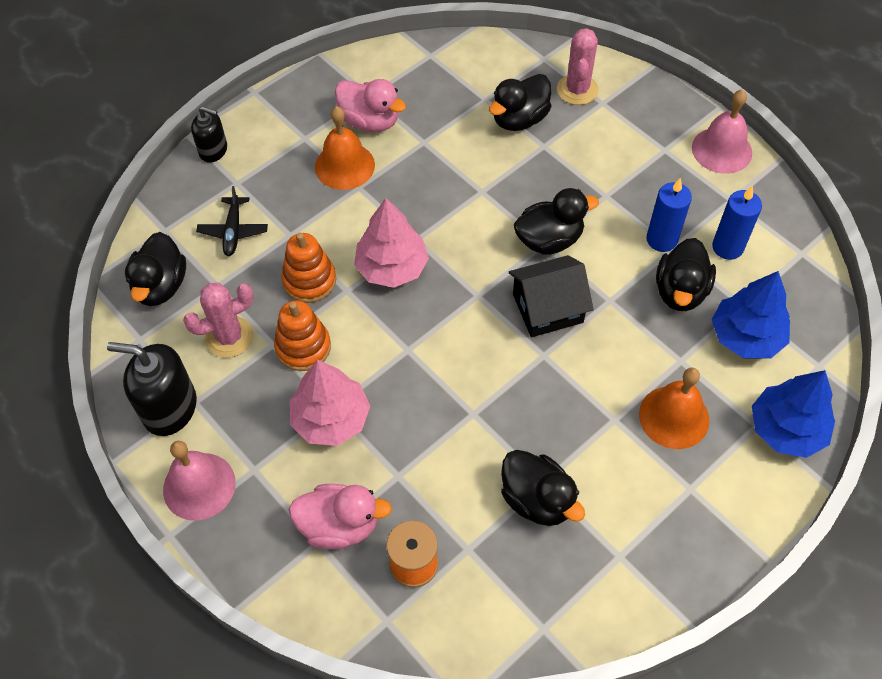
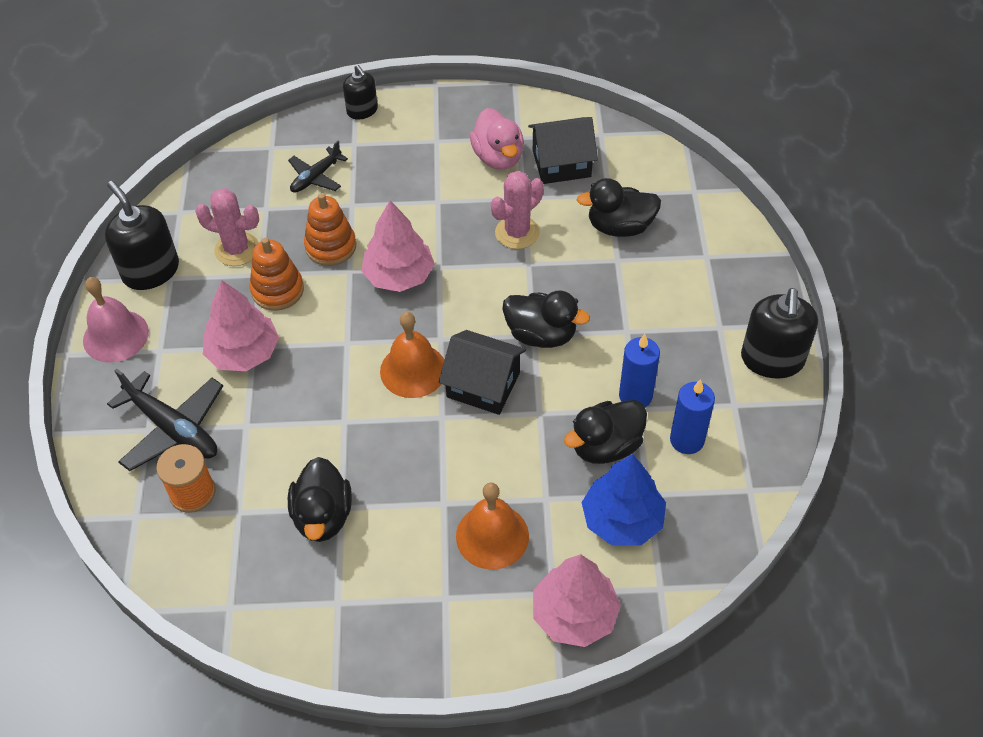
camera: 40 degrees right, 5 degrees down
black duck [125,232,186,306] -> none
pink duck [289,484,392,549] -> black plane [107,369,223,471]
orange bell [315,106,375,190] -> orange bell moved to [380,312,444,398]
pink cactus [557,28,599,105] -> pink cactus moved to [491,171,544,249]
pink bell [692,89,752,174] -> black soap dispenser [741,288,818,379]
blue tree [752,370,835,458] -> pink tree [533,554,621,647]
none -> black house [528,117,598,184]

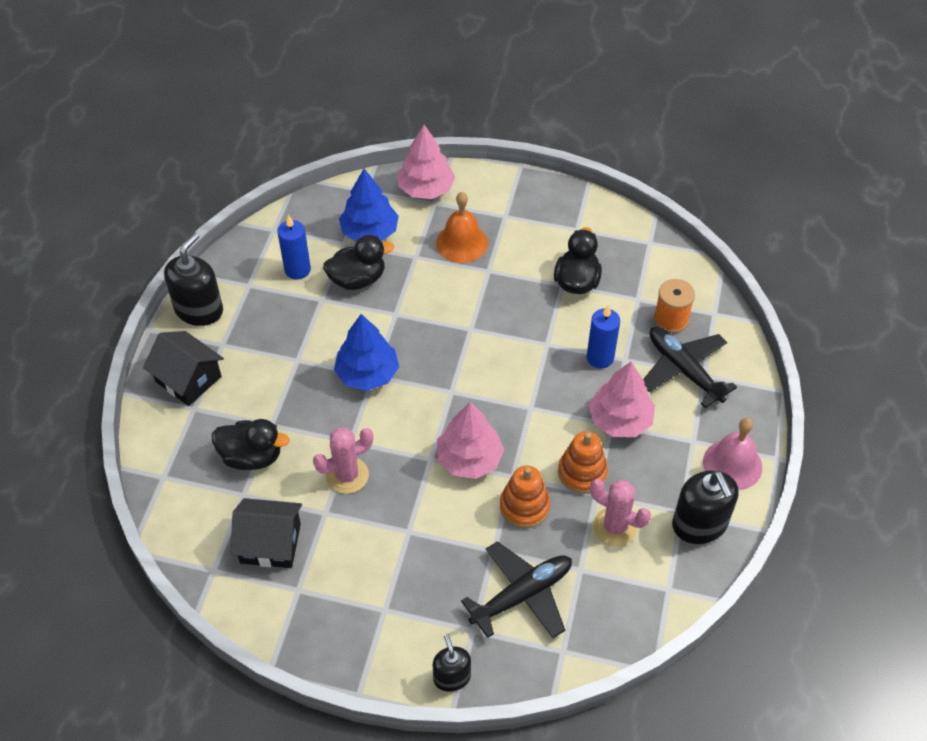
camera: 165 degrees left, 0 degrees up
black plane [288,141,348,193] -> black plane [461,541,572,638], size x1.64
orange bell [380,312,444,398] -> none
black house [439,330,526,415] -> black house moved to [143,331,224,406]
pink duck [470,108,524,170] -> none
black duck [502,290,590,348] -> blue tree [334,314,399,391]
blue candle [619,334,660,407] -> blue candle moved to [587,305,620,369]

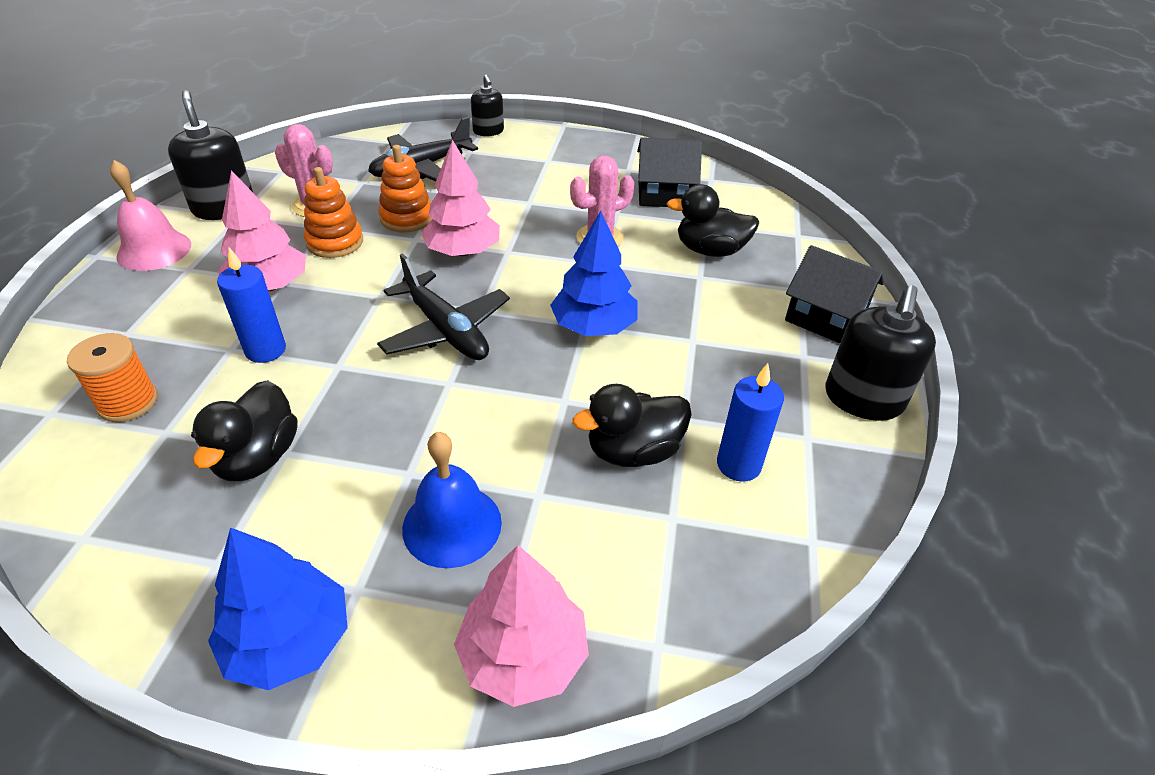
camera: 175 degrees right, 10 degrees down
blue tree [339,169,399,242] -> blue tree moved to [208,528,348,690]
orange bell [436,192,488,263] -> blue bell [402,432,502,568]
black plane [643,327,737,408] -> black plane moved to [377,253,510,360]

